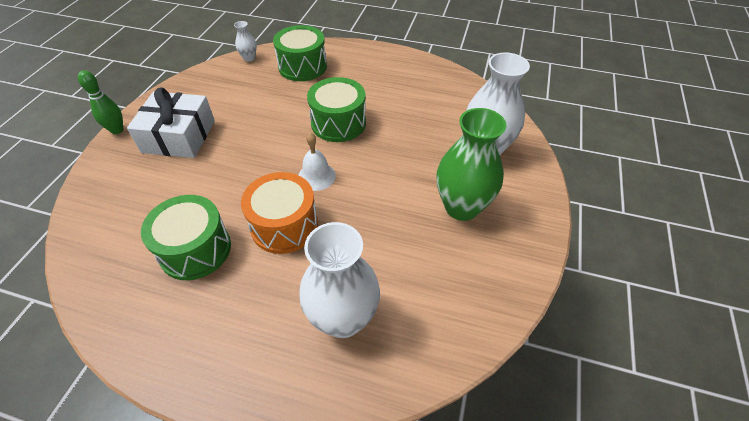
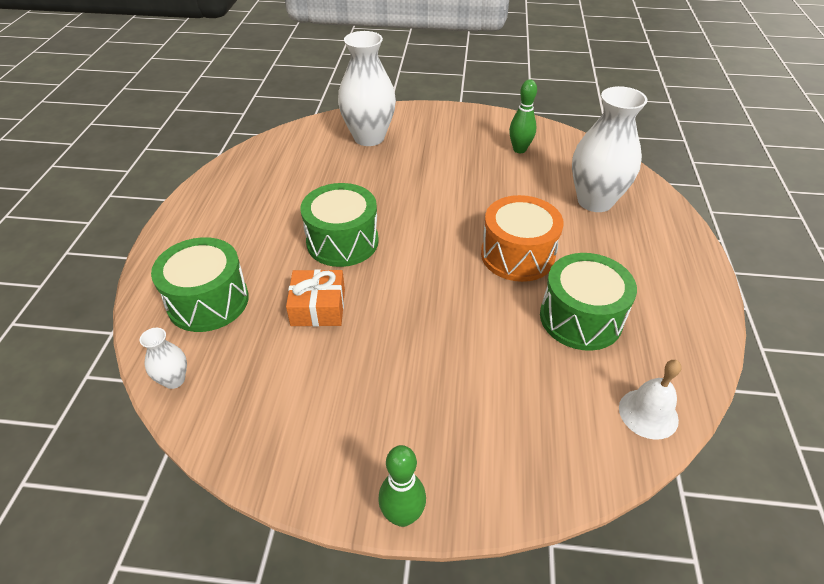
camera: 100 degrees left, 5 degrees down
white gift [127,88,215,158] -> none
white bell [299,132,336,191] -> white bell moved to [619,360,681,440]
green vase [436,108,506,221] -> none
none -> orange gift [286,269,345,327]
none -> green bowling pin [509,79,537,153]

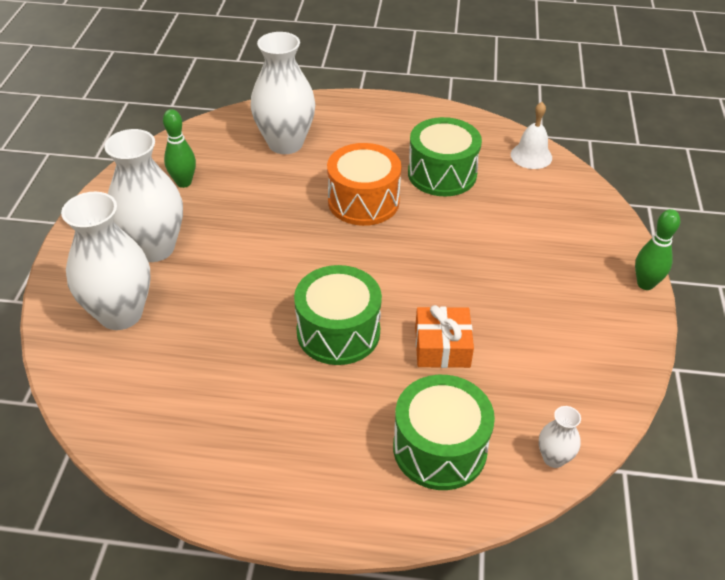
camera: 90 degrees left, 0 degrees up
none -> white vase [104,129,183,262]

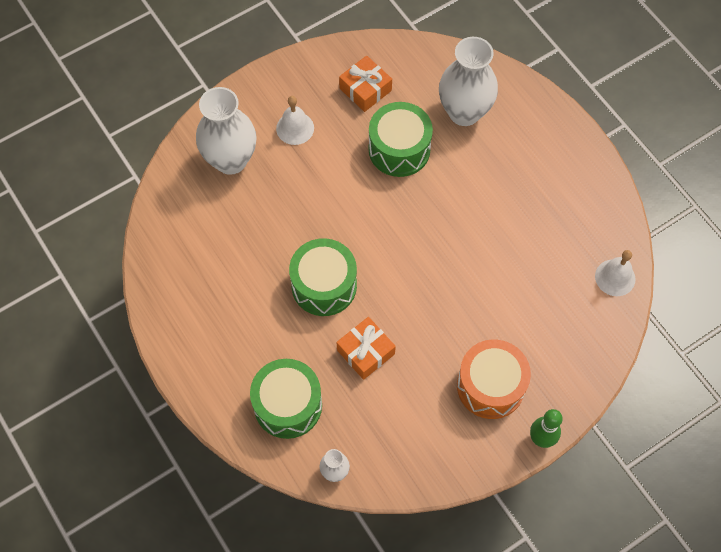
camera: 50 degrees right, 20 degrees up
white vase [104,129,183,262] -> white bell [276,96,314,145]
green bowling pin [163,109,196,188] -> orange gift [339,55,392,112]
orange drum [327,143,402,226] -> orange drum moved to [457,339,531,419]
green drum [408,117,482,196] -> green drum moved to [369,102,433,177]

